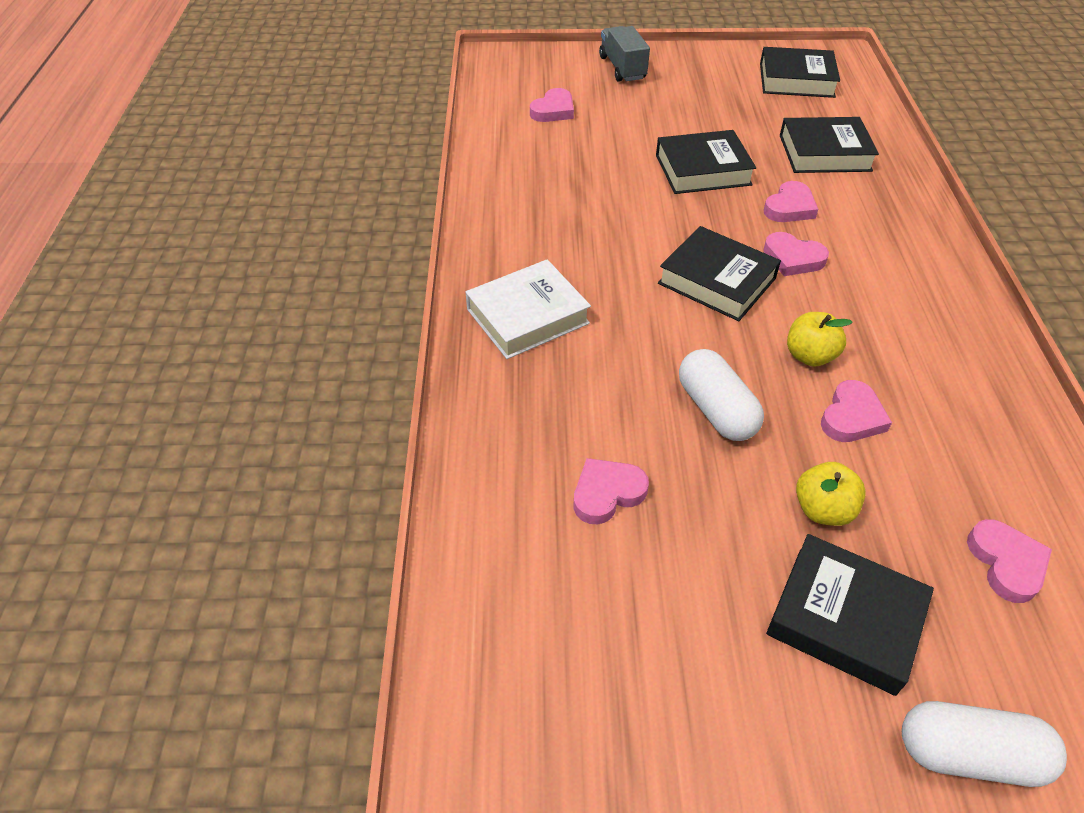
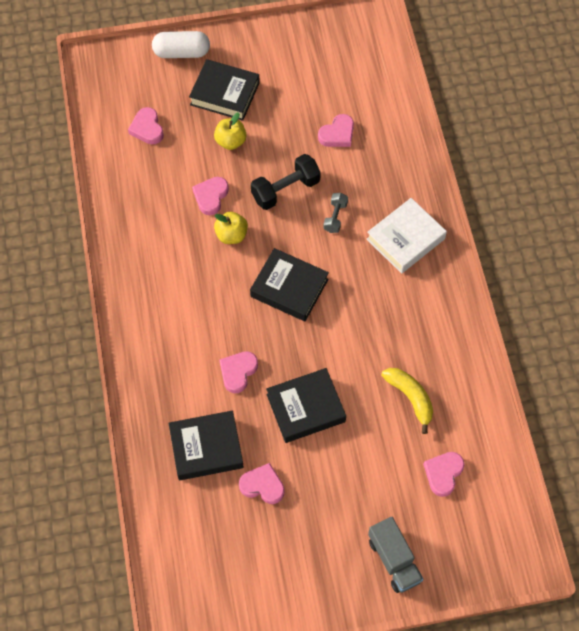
camera: 170 degrees right, 15 degrees up
white capsule [679,349,764,441] -> black dumbbell [251,154,321,210]
black book [760,47,840,98] -> none
pink heart [764,232,829,276] -> pink heart moved to [239,463,285,504]
none -> grey dumbbell [323,193,348,233]
none -> yellow banana [381,368,433,434]

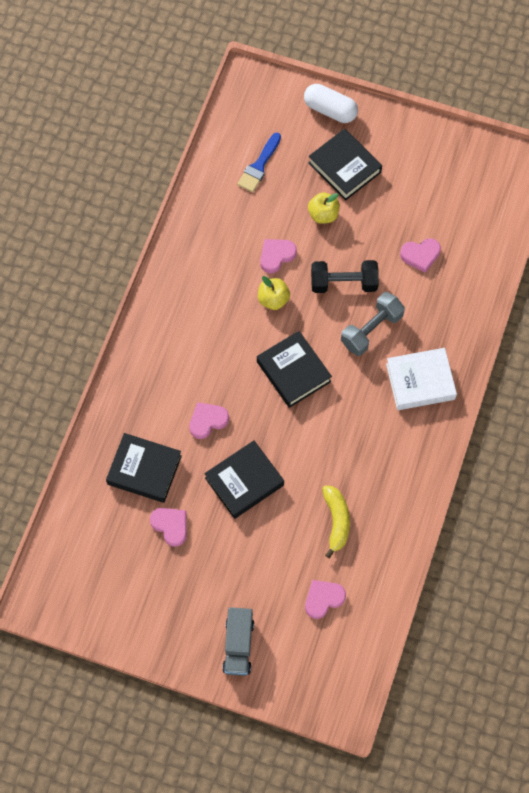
camera: 30 degrees right, 5 degrees up
pink heart [128,107,164,145] -> blue brush [237,133,281,192]
black book [266,368,346,443] -> black book turned 45 degrees counterclockwise [204,440,284,519]
grey dumbbell [323,193,348,233] -> grey dumbbell [341,292,405,356], size x1.74

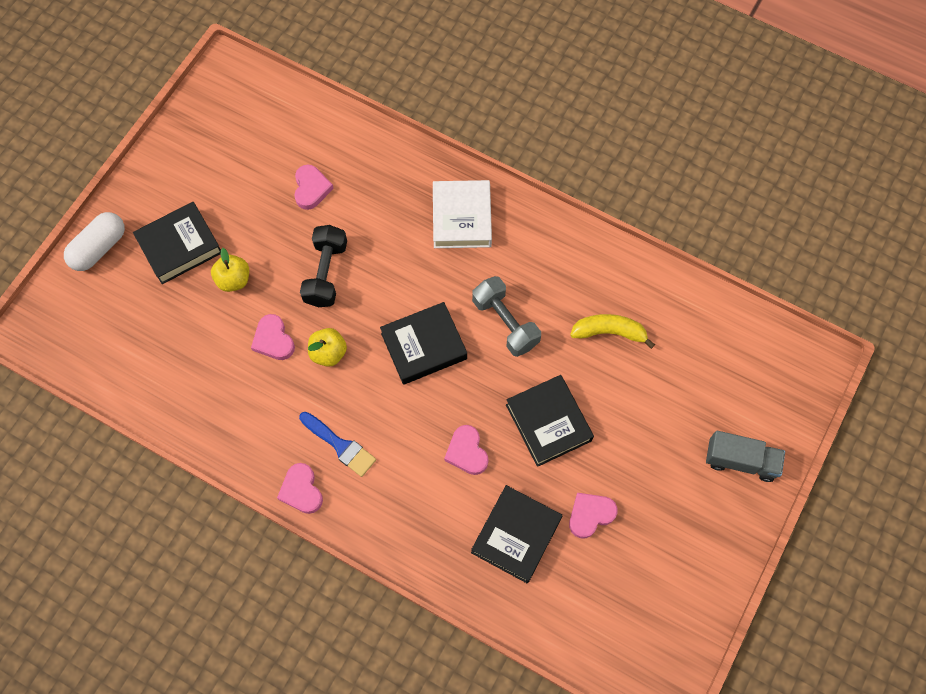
camera: 80 degrees left, 0 degrees up
blue brush [237,133,281,192] -> blue brush moved to [299,412,376,477]
pink heart [305,580,346,619] -> pink heart moved to [277,463,323,514]
grey dumbbell [341,292,405,356] -> grey dumbbell moved to [472,276,541,357]

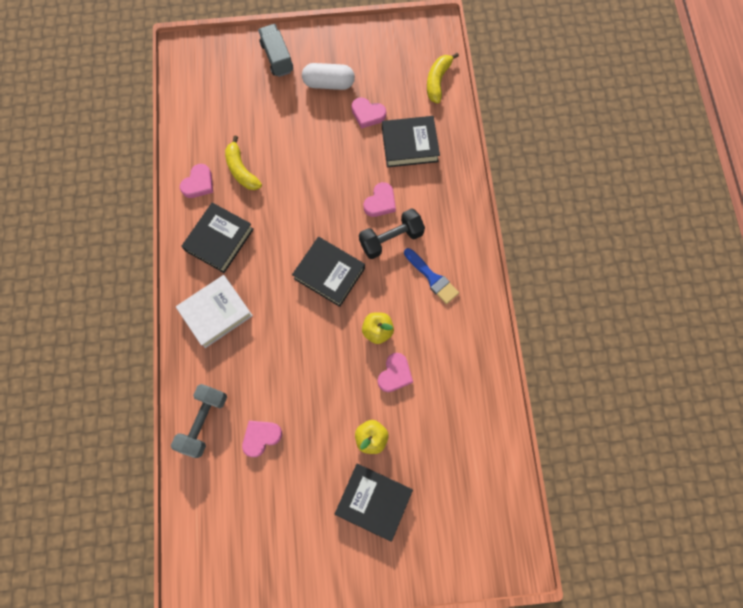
camera: 125 degrees left, 5 degrees up
white capsule [64,212,125,271] -> white capsule moved to [302,63,355,90]
pink heart [277,463,323,514] -> pink heart moved to [180,164,213,198]
blue brush [299,412,376,477] -> blue brush turned 135 degrees clockwise [404,248,459,304]
black dumbbell [300,225,347,307] -> black dumbbell moved to [359,208,425,259]
grey dumbbell [472,276,541,357] -> grey dumbbell moved to [171,384,227,458]
black book [506,375,594,467] -> black book moved to [181,203,254,273]
none -> yellow banana [427,53,459,103]

